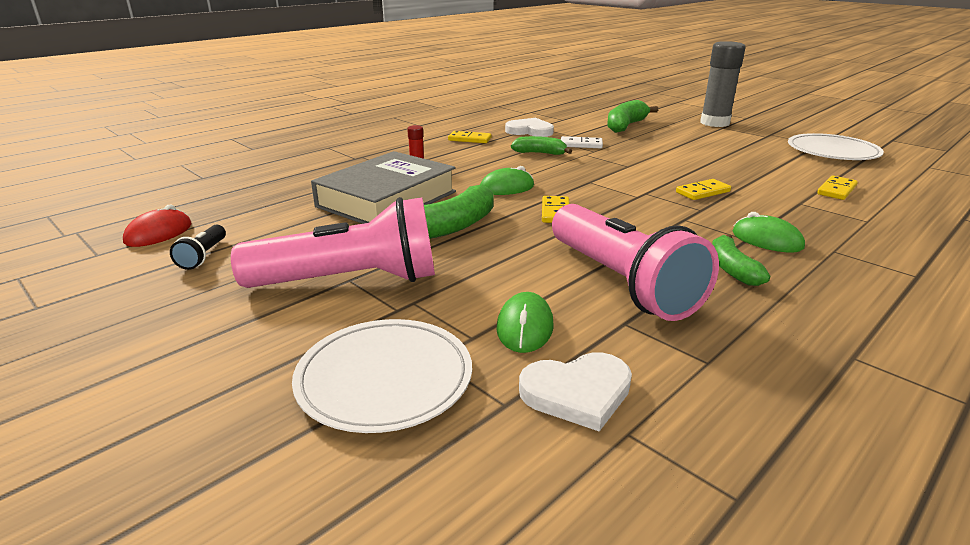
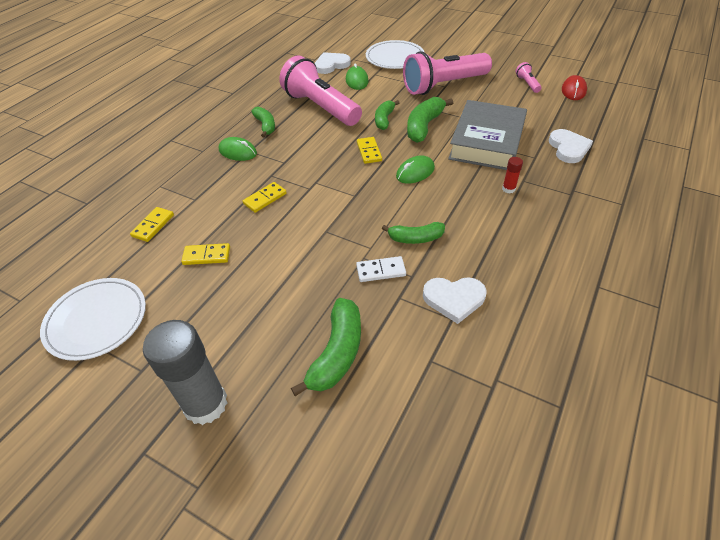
camera: 165 degrees right, 20 degrees up
black flashlight [170,225,226,270] -> pink flashlight [516,62,541,93]
yellow domino [448,131,491,143] -> yellow domino moved to [181,243,230,265]
none -> green banana [375,100,399,130]
none -> white heart [549,129,593,163]

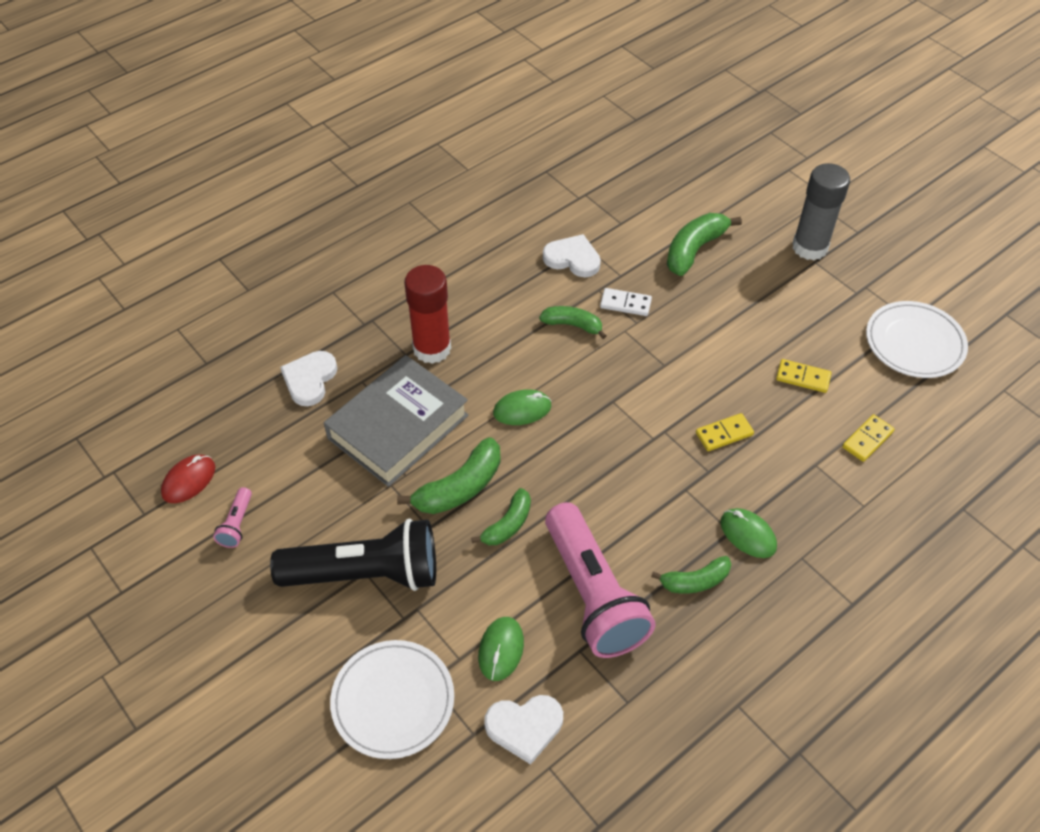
camera: 160 degrees left, 5 degrees up
green banana [251,107,275,137] -> green banana turned 105 degrees counterclockwise [651,556,731,594]
yellow domino [357,137,382,164] -> none
pink flashlight [403,51,492,95] -> black flashlight [270,519,436,591]
red glue stick [502,157,523,194] -> red glue stick [404,265,451,364], size x2.37

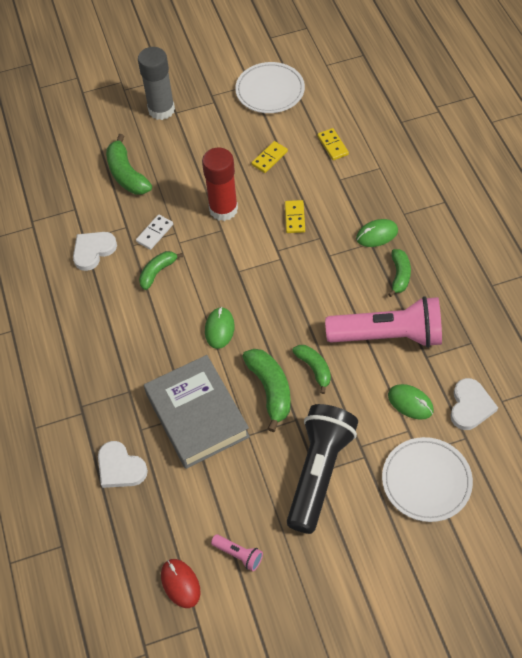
camera: 65 degrees left, 5 degrees up
red glue stick [404,265,451,364] -> red glue stick moved to [202,147,238,221]

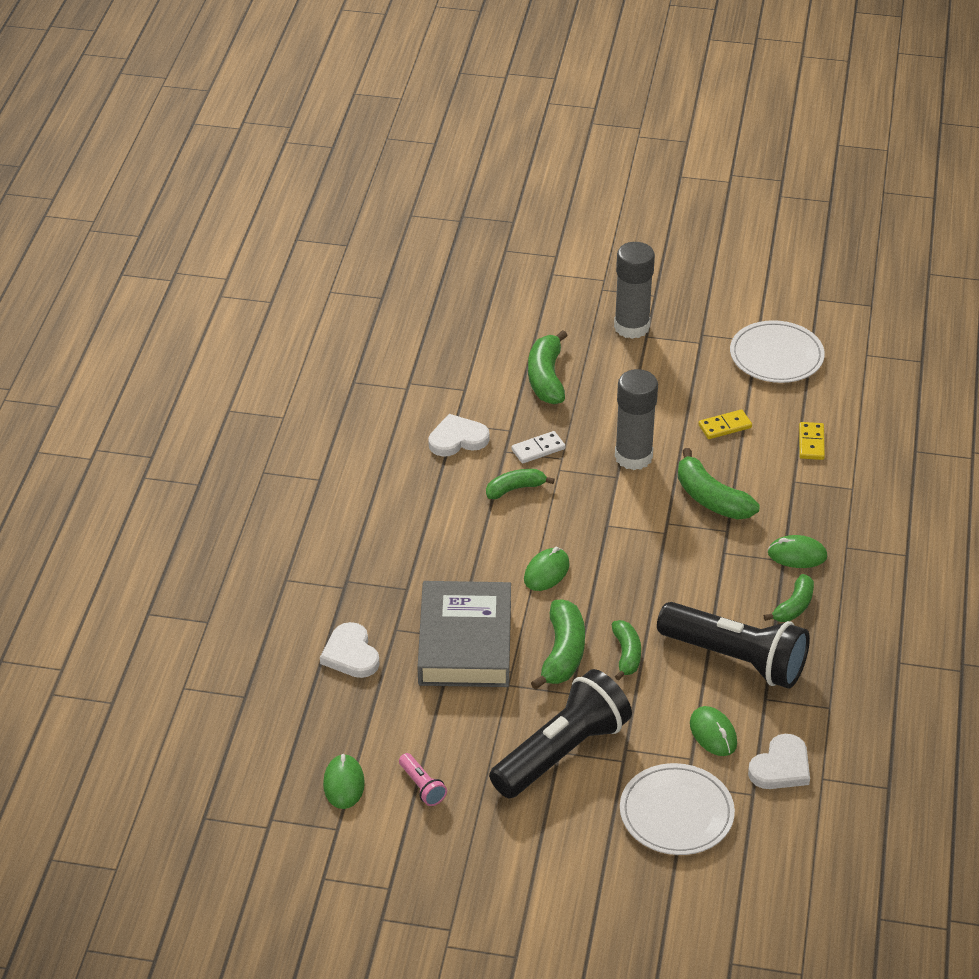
camera: 25 degrees right, 15 degrees down
red mouse [161,559,201,608] -> green mouse [323,754,365,809]
red glue stick [202,147,238,221] -> grey glue stick [615,369,658,470]
yellow domino [285,200,305,233] -> green banana [678,448,760,520]
pink flashlight [325,296,442,348] -> black flashlight [657,602,810,689]

